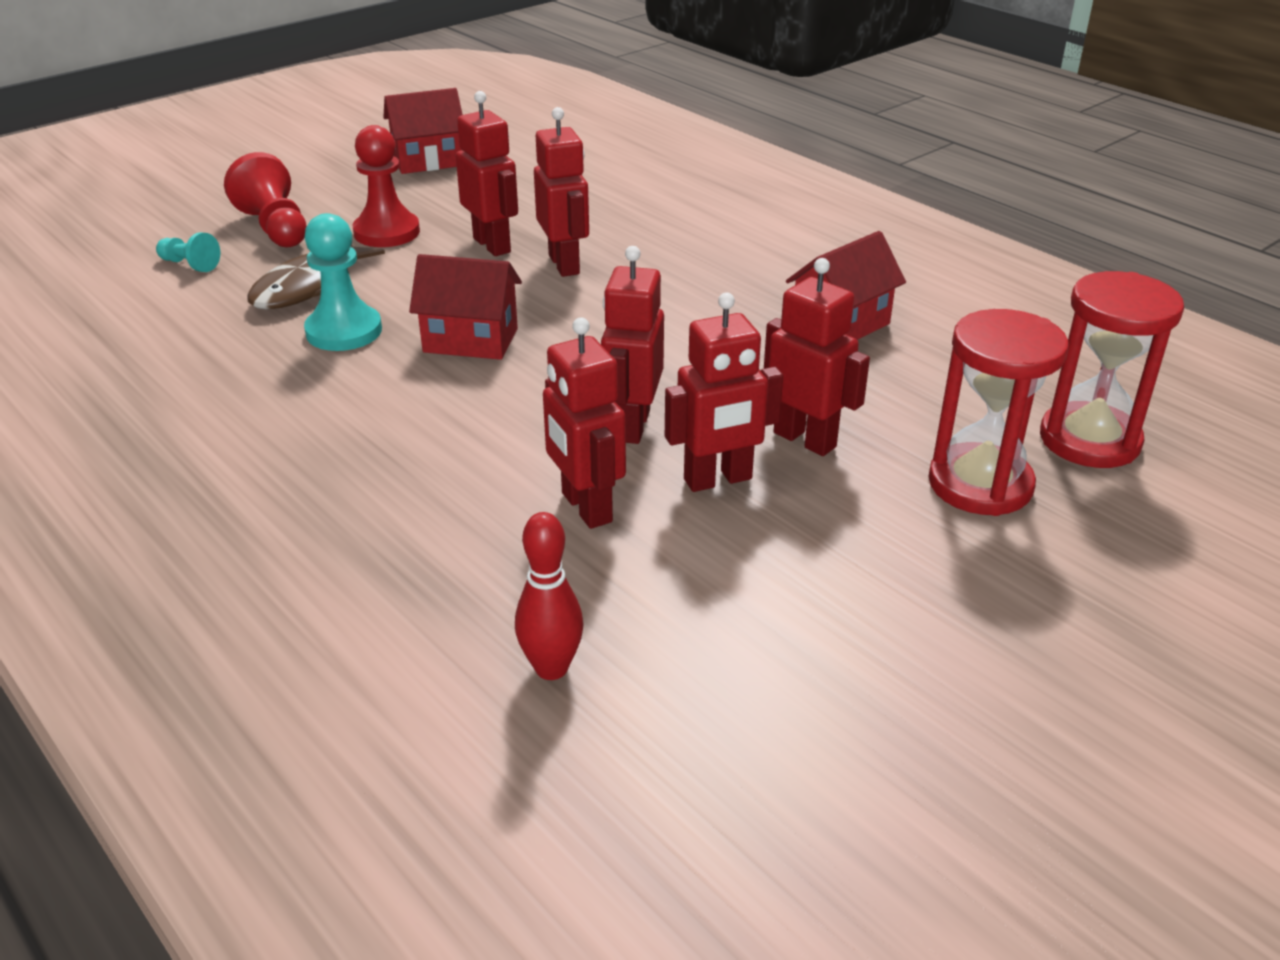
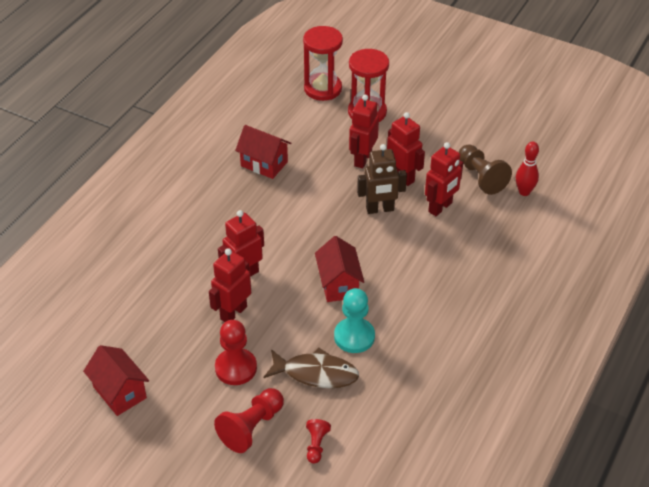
camera: 110 degrees left, 10 degrees up
turquoise pawn [156,232,220,272] -> red pawn [306,419,331,464]
red robot [601,246,664,444] -> brown robot [357,144,407,214]
none -> brown pawn [459,144,512,195]

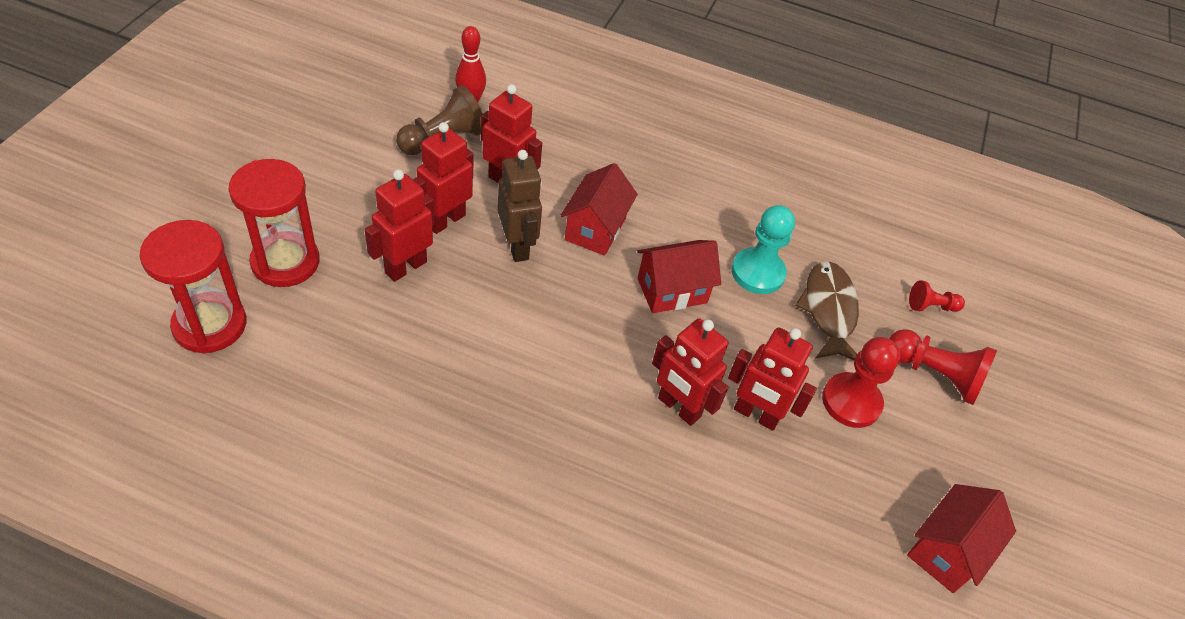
camera: 105 degrees left, 5 degrees up
red house [235,125,291,179] -> red house moved to [560,163,638,256]
red robot [349,95,379,168] -> red robot turned 120 degrees clockwise [365,170,435,282]

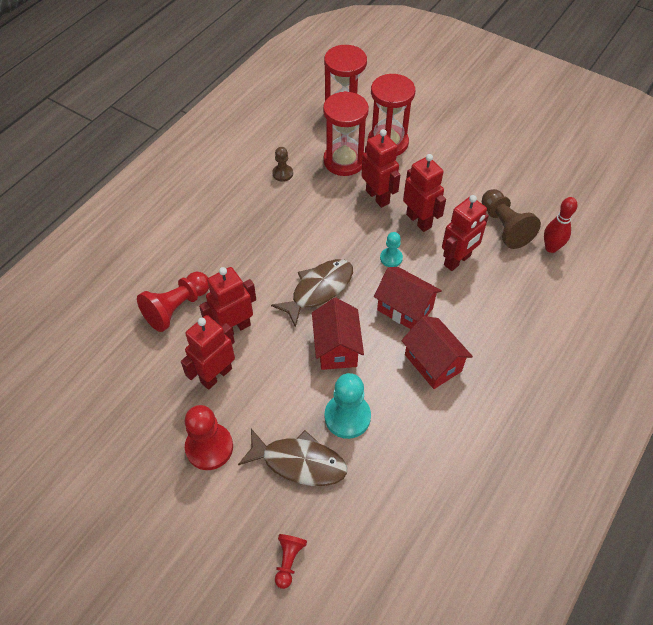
camera: 110 degrees right, 5 degrees up
brown robot [498,150,542,262] -> turquoise pawn [380,232,403,267]
red pawn [889,329,997,405] -> red pawn moved to [137,272,209,332]
red house [907,484,1016,593] -> red house moved to [401,316,473,389]
none -> brown fish [271,259,353,327]
none -> brown pawn [272,147,293,182]
none -> red hourglass [323,91,369,176]

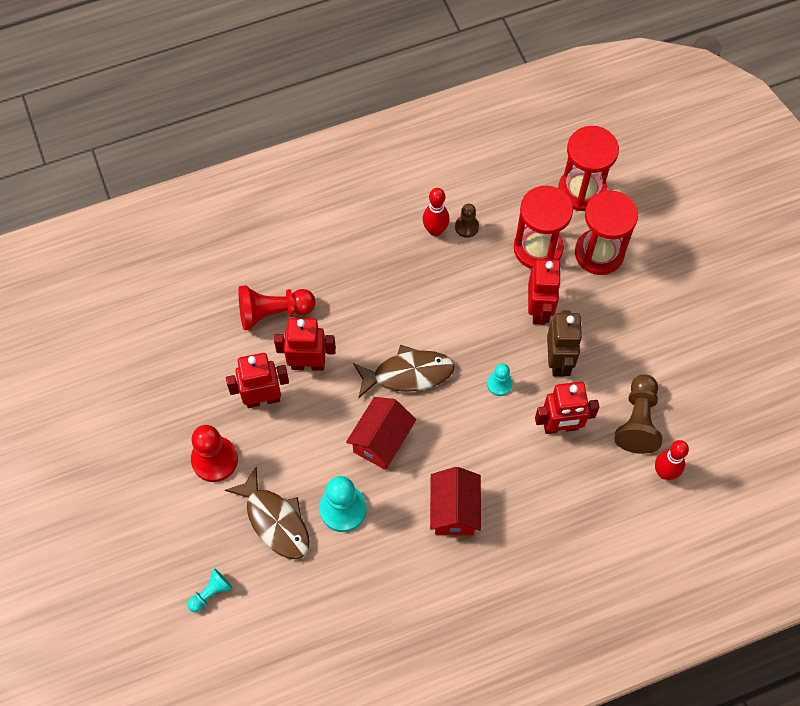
camera: 35 degrees right, 10 degrees up
red pawn [275,534,307,589] -> turquoise pawn [187,568,232,613]
red house [374,267,442,329] -> none
red robot [403,154,446,232] -> brown robot [547,311,583,376]
none -> red bowling pin [423,188,450,236]

